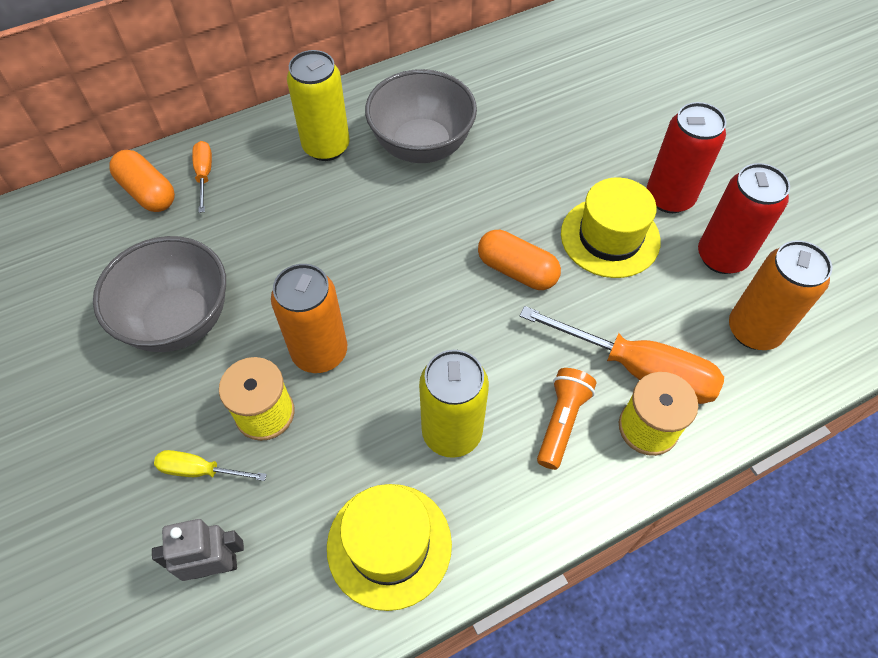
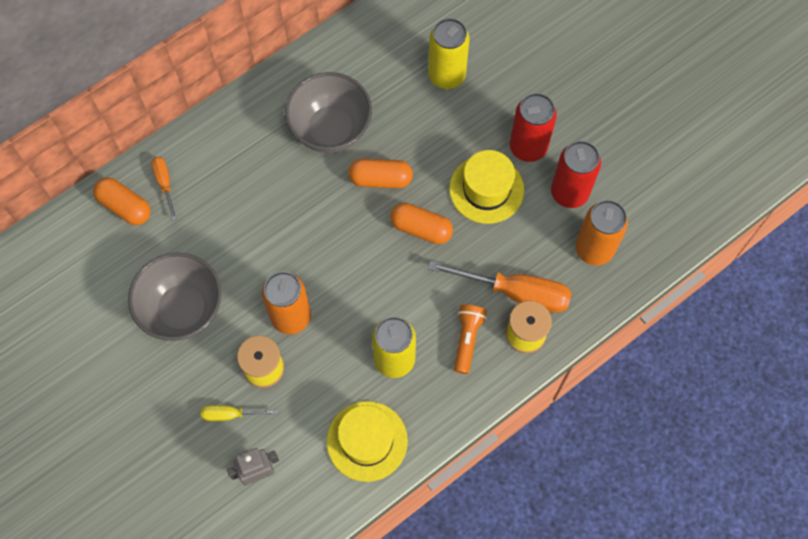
camera: 10 degrees left, 10 degrees up
yellow can [287,50,350,161] -> yellow can moved to [428,18,470,89]
none -> orange capsule [348,159,413,188]

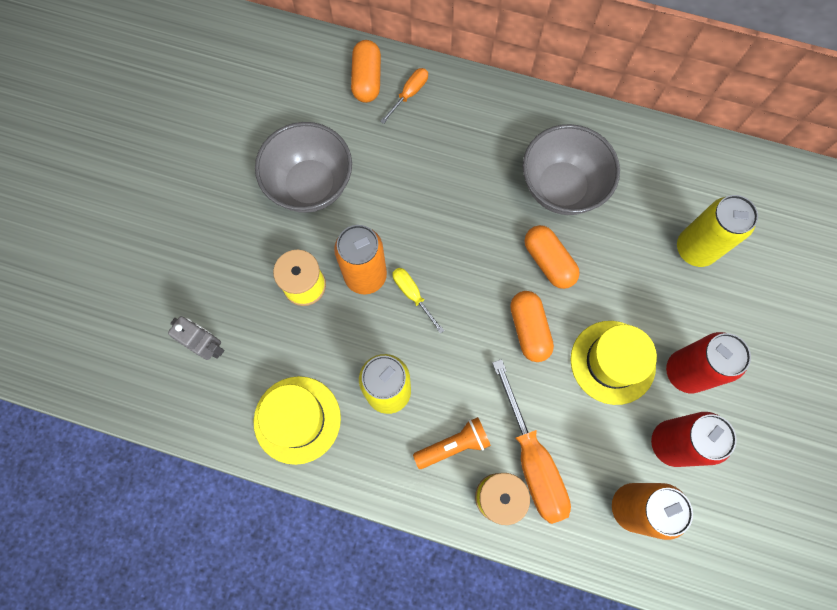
camera: 55 degrees right, 5 degrees up
yellow screwdriver [201,405,278,421] -> yellow screwdriver moved to [393,268,444,334]

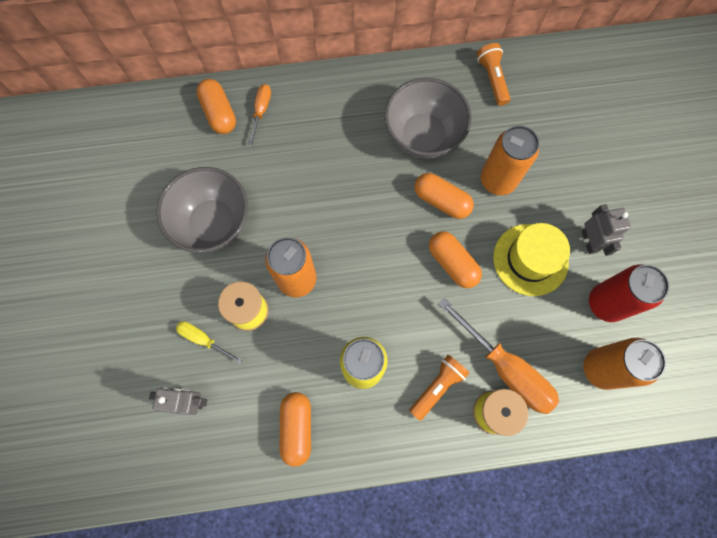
camera: 25 degrees left, 0 degrees up
yellow hat [254,376,341,465] -> orange capsule [280,392,311,467]
yellow screwdriver [393,268,444,334] -> yellow screwdriver moved to [176,321,242,364]
red can [666,332,751,393] -> grey robot [582,204,631,256]
yellow can [677,195,758,267] -> none
none -> orange flashlight [477,43,510,106]
none -> orange can [481,125,539,195]

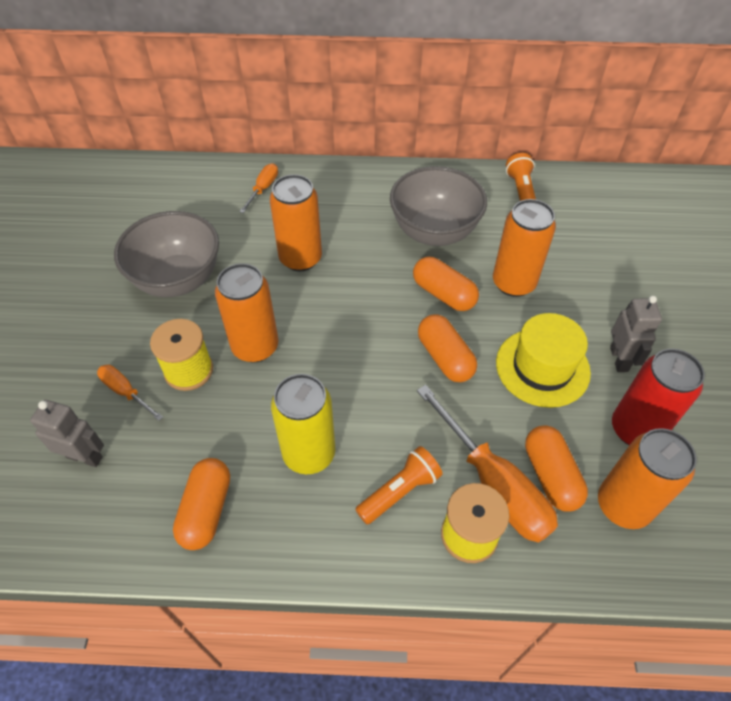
camera: 10 degrees right, 20 degrees down
yellow screwdriver [176,321,242,364] -> orange screwdriver [97,365,163,421]
orange capsule [196,79,236,134] -> orange capsule moved to [525,425,588,512]
none -> orange can [270,174,322,271]

